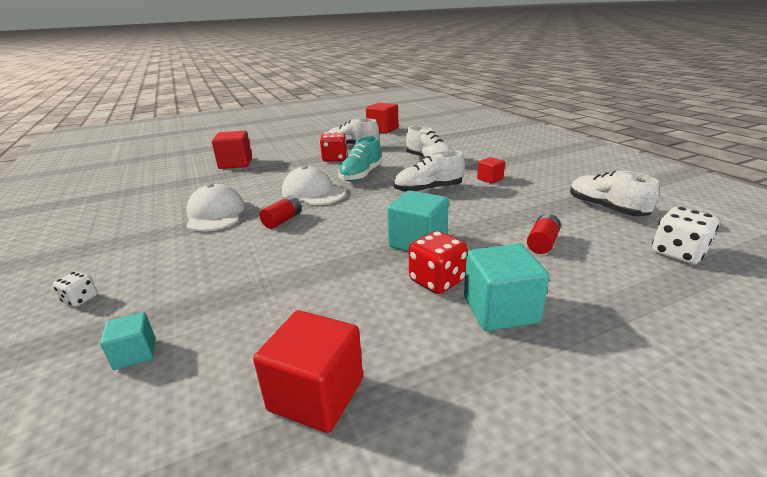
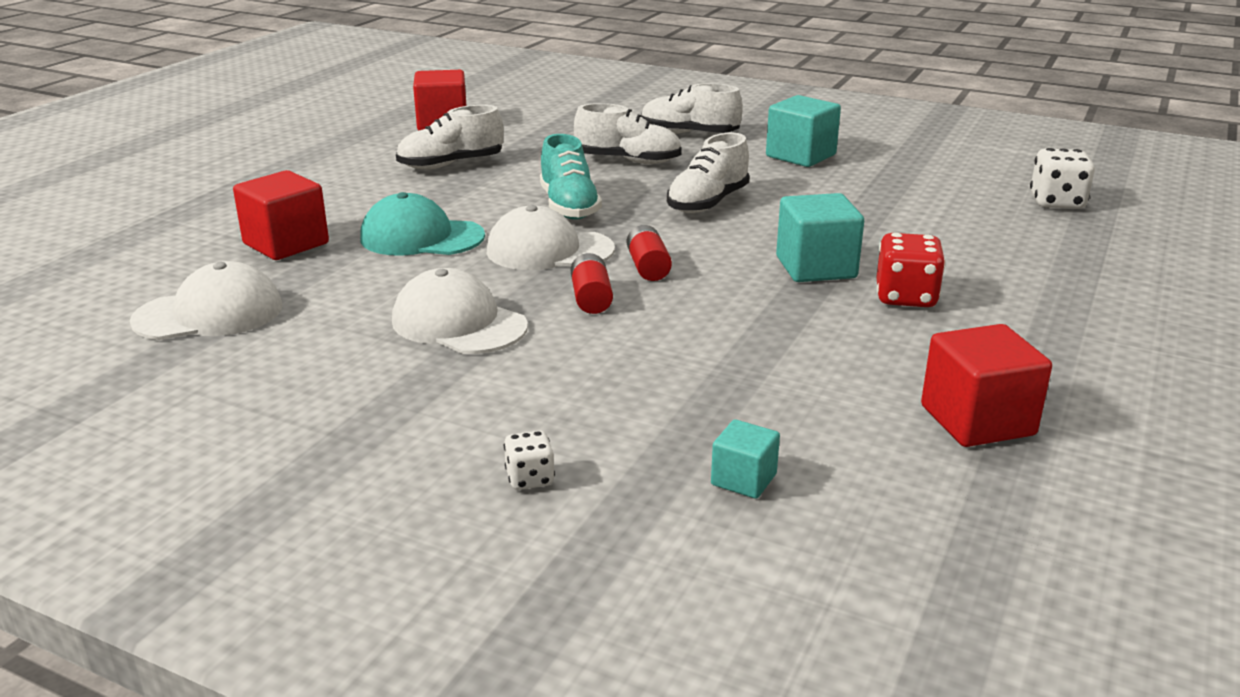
camera: 40 degrees left, 0 degrees up
red dice [320,132,347,162] -> none
turquoise cube [464,244,550,331] -> turquoise cube moved to [766,95,841,167]
red cube [477,157,505,184] -> none
red battery [527,214,561,254] -> red battery moved to [627,225,672,281]
white shoe [570,171,660,217] -> white shoe moved to [642,83,743,134]
none -> white cap [130,261,283,340]
none -> turquoise cap [360,192,485,256]

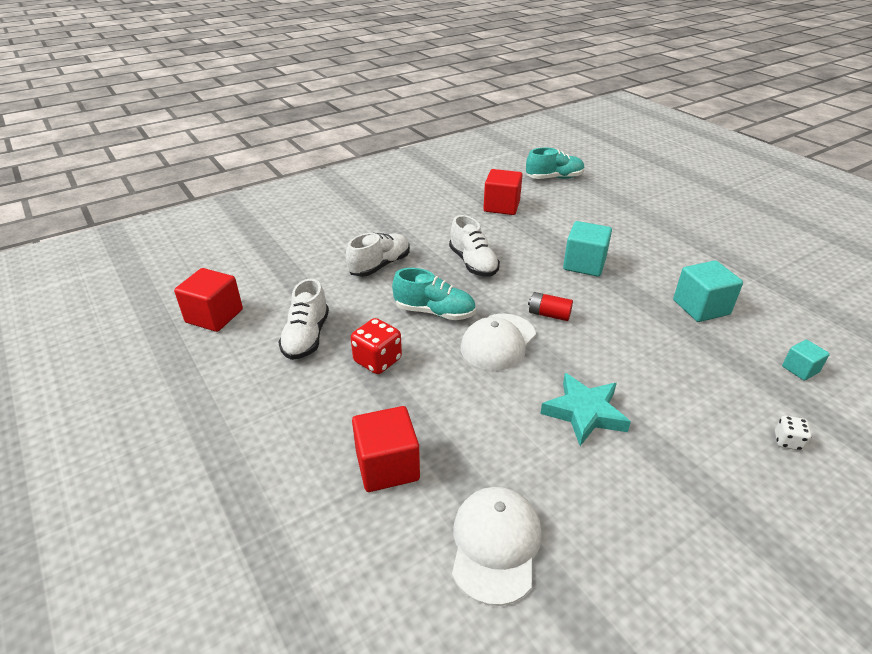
camera: 60 degrees left, 10 degrees up
turquoise cap [360,192,485,256] -> none
white cap [392,268,528,354] -> turquoise star [540,373,631,446]
red battery [571,253,613,314] -> none
white shoe [642,83,743,134] -> none
turquoise cube [766,95,841,167] -> turquoise cube moved to [673,260,743,322]
red dice [876,233,946,307] -> red dice moved to [351,318,402,374]
red cube [921,324,1052,447] -> red cube moved to [483,169,523,215]
white dice [1030,148,1095,209] -> turquoise shoe [526,148,585,179]

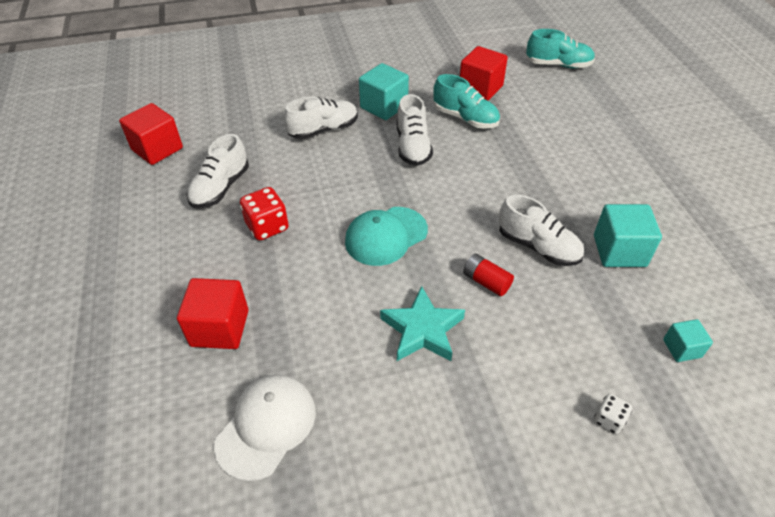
camera: 20 degrees right, 10 degrees up
turquoise shoe [392,268,476,320] -> turquoise shoe moved to [433,74,500,129]
white cap [460,314,536,371] -> turquoise cap [345,207,428,266]
red battery [528,292,573,321] -> red battery moved to [463,254,514,296]
turquoise cube [563,221,612,277] -> turquoise cube moved to [359,63,409,120]
none -> white shoe [499,195,584,266]

